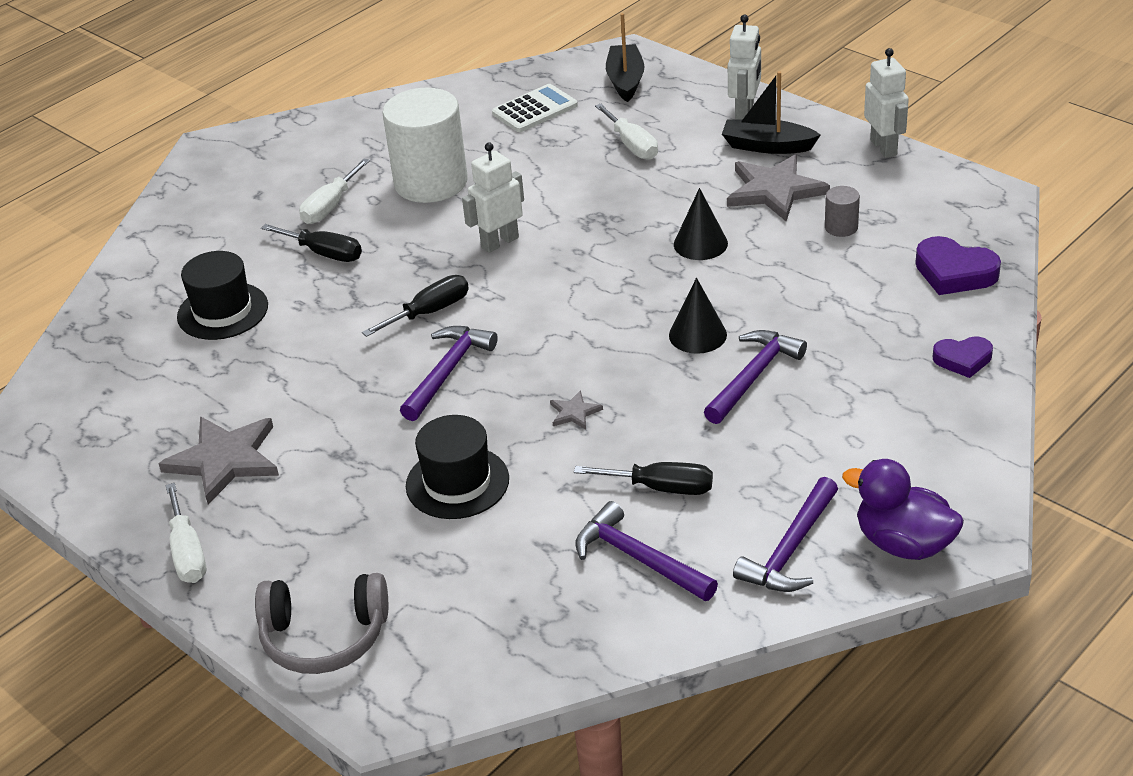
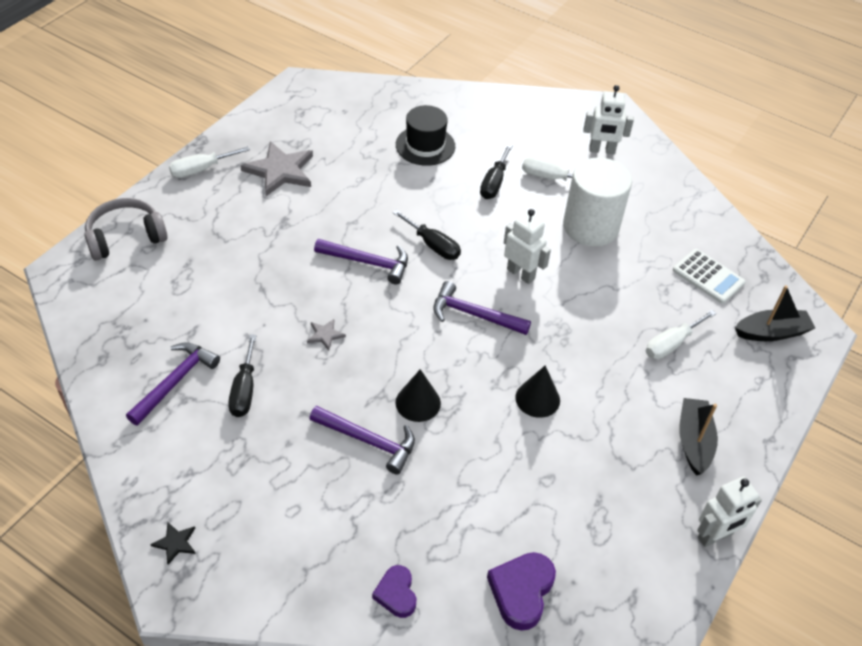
camera: 75 degrees right, 10 degrees up
grey headphones [255,573,388,674] -> grey headphones turned 75 degrees clockwise [84,198,168,261]
black hat [406,415,509,519] -> none
grey star [727,155,830,221] -> none
white robot [728,15,761,119] -> white robot moved to [584,85,634,154]
purple hammer [733,477,838,592] -> purple hammer moved to [433,281,531,335]
grey cylinder [825,186,860,237] -> none
purple duck [842,459,964,560] -> black star [150,522,196,565]

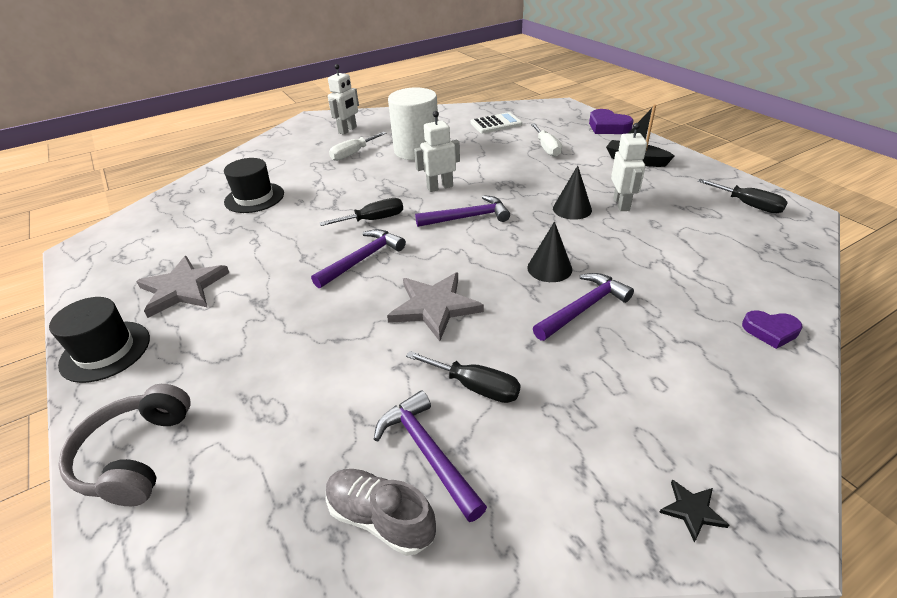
camera: 60 degrees left, 10 degrees down
white screwdriver [169,146,250,178] -> black hat [49,297,150,383]
grey star [307,319,346,351] -> grey star [387,272,484,341], size x2.19
purple hammer [433,281,531,335] -> purple hammer turned 150 degrees counterclockwise [415,195,510,227]
black screwdriver [480,144,513,199] -> black screwdriver moved to [698,179,788,214]
purple heart [487,552,556,631] -> purple heart moved to [589,109,633,134]
white robot [697,477,762,547] -> white robot moved to [611,123,647,211]
black boat [735,285,815,341] -> none
none -> grey shoe [326,469,436,556]

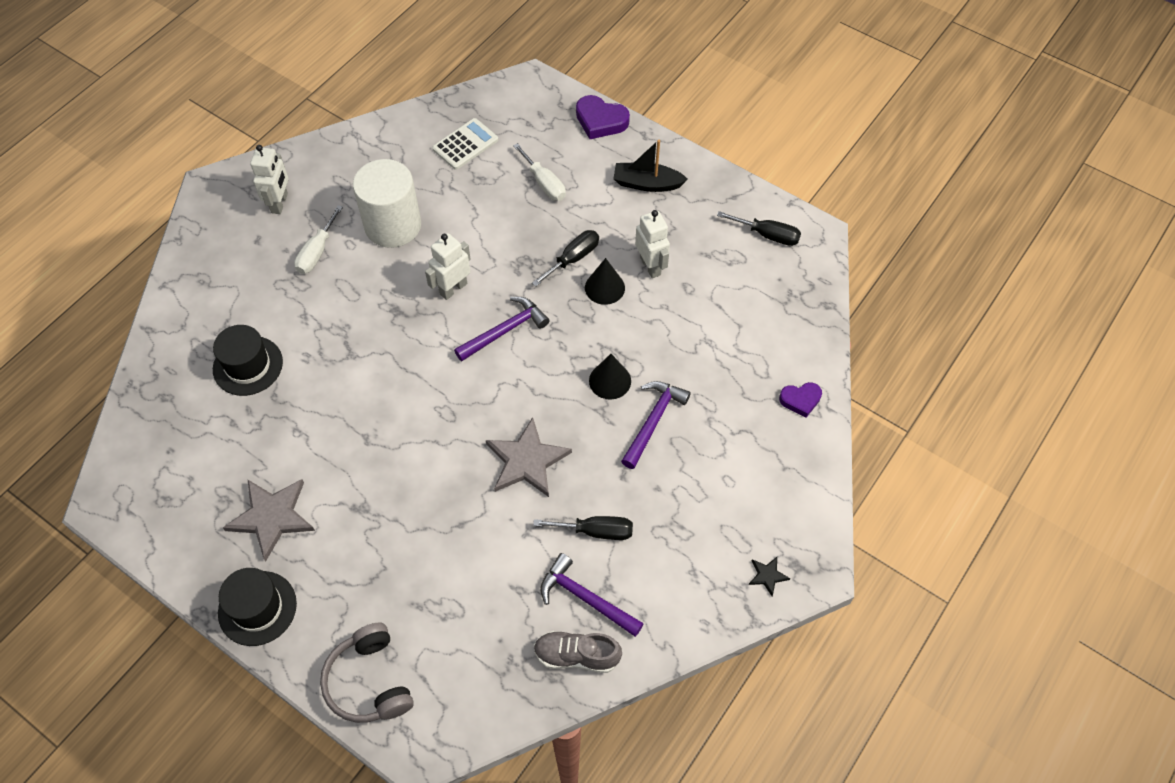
camera: 25 degrees left, 20 degrees up
purple hammer [311,229,406,288] -> none
black screwdriver [320,198,403,226] -> black screwdriver moved to [532,230,599,287]

